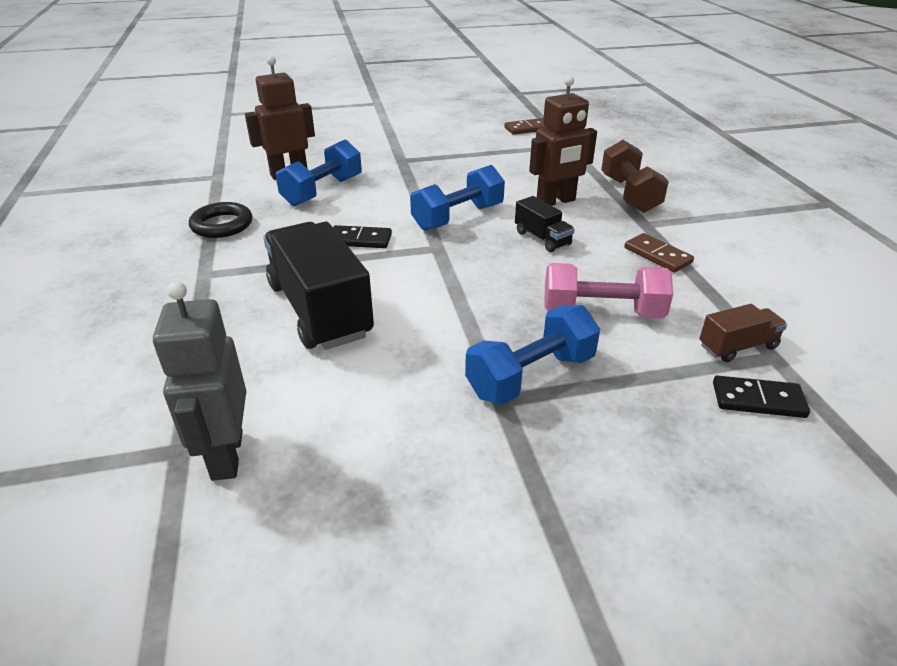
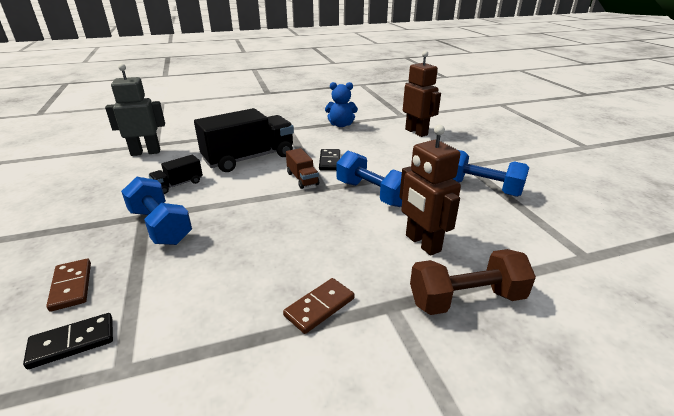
camera: 85 degrees right, 5 degrees down
black ring [189,202,252,238] -> blue teddy bear [325,82,358,127]
blue dumbbell [276,139,362,206] -> blue dumbbell moved to [453,150,529,197]
brown domino [504,118,547,135] -> brown domino moved to [46,259,91,312]
black truck [515,196,575,252] -> black truck moved to [149,155,203,194]
pink dumbbell [545,263,673,318] -> none
brown truck [699,304,787,362] -> brown truck moved to [286,148,319,189]
black domino [713,375,810,418] -> black domino turned 60 degrees clockwise [23,313,113,369]

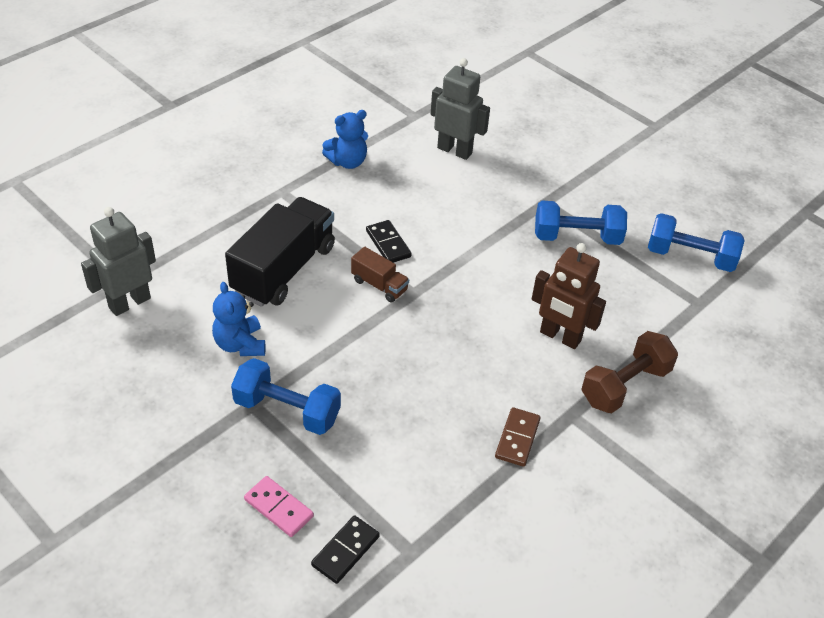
camera: 30 degrees left, 15 degrees up
brown domino [46,259,91,312] -> pink domino [244,476,314,537]
black truck [149,155,203,194] -> blue teddy bear [212,282,265,356]
blue dumbbell [336,151,402,207] -> blue dumbbell moved to [648,213,745,272]
brown robot [403,51,441,137] -> grey robot [431,58,490,160]

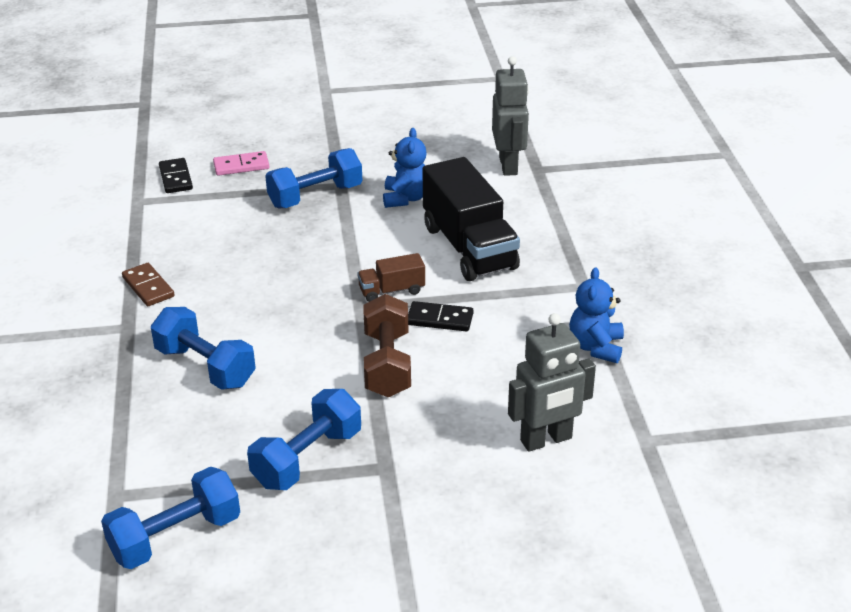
camera: 130 degrees right, 10 degrees down
blue teddy bear [212,282,265,356] -> blue teddy bear turned 75 degrees clockwise [383,128,427,208]
brown robot [532,243,606,349] -> blue dumbbell [151,307,256,390]
brown dumbbell [582,331,678,413] -> brown dumbbell moved to [364,294,411,398]

